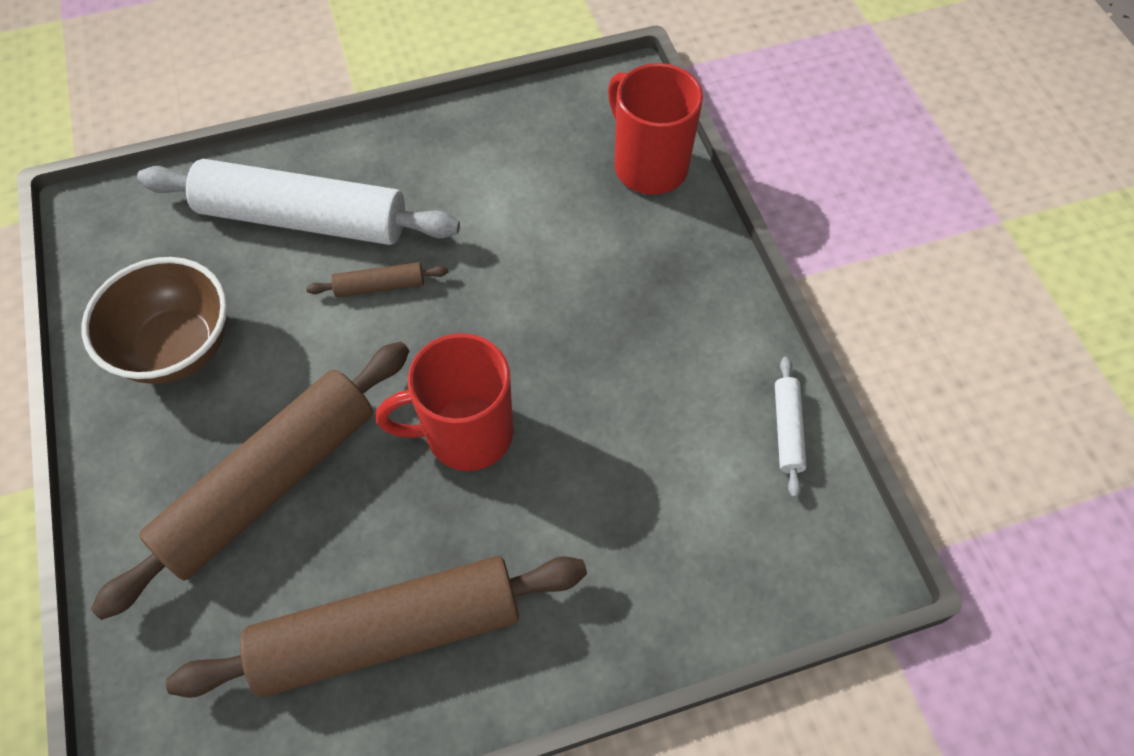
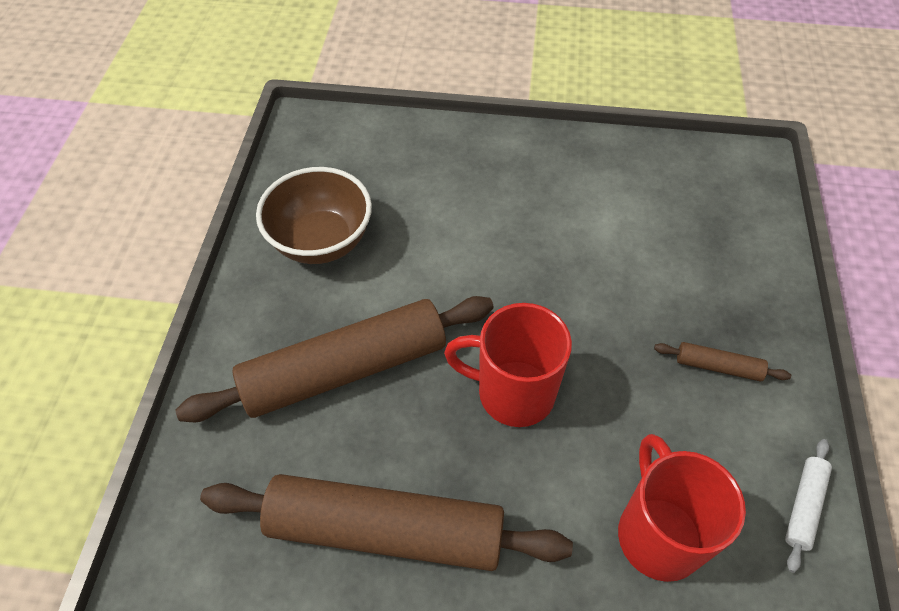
camera: 25 degrees right, 5 degrees down
white rolling pin [137,159,460,245] -> none
brown rolling pin [306,262,449,297] -> brown rolling pin moved to [654,342,791,382]
red mug [608,63,703,195] -> red mug moved to [618,434,746,582]

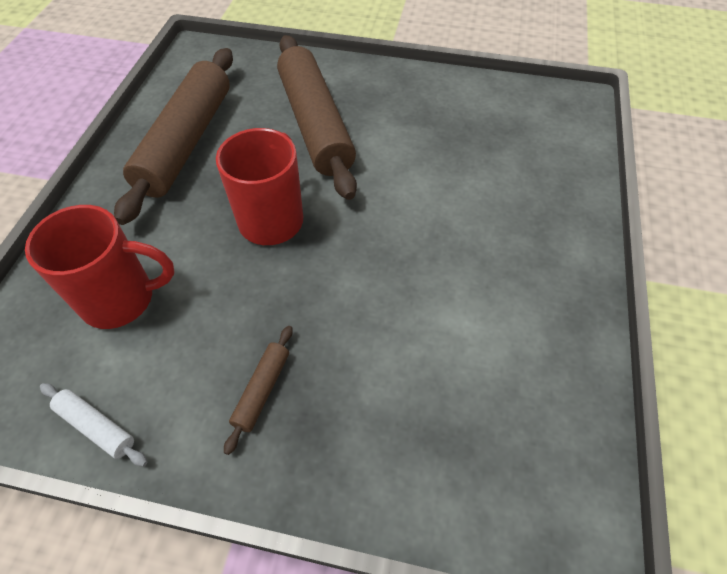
camera: 95 degrees right, 0 degrees up
brown bowl [256,167,372,264] -> none

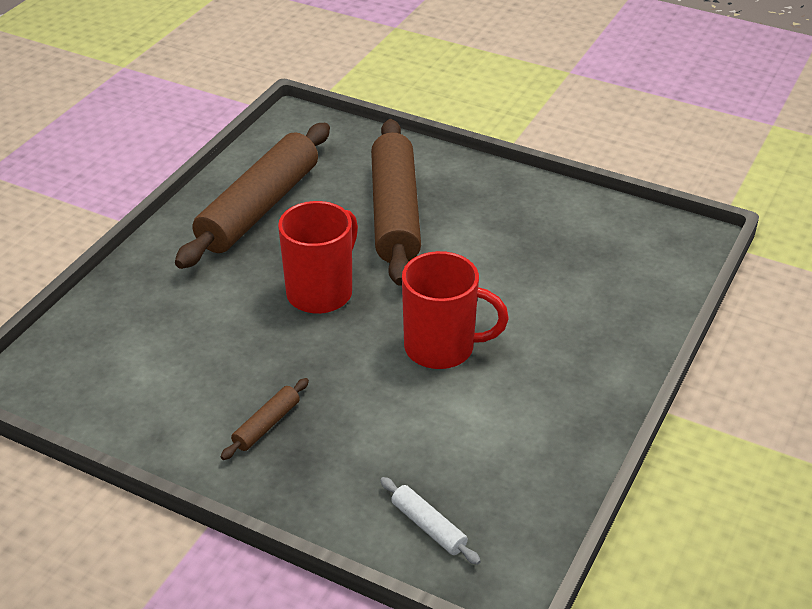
camera: 15 degrees right, 15 degrees down
red mug [25,205,174,329] -> red mug moved to [402,251,509,369]
white rolling pin [40,383,147,466] -> white rolling pin moved to [380,477,481,565]

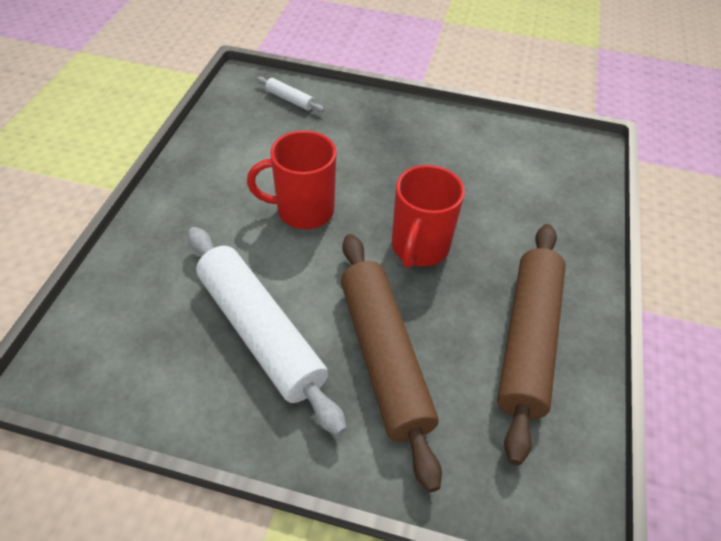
camera: 165 degrees right, 10 degrees up
brown rolling pin [221,378,309,460] -> none
none -> white rolling pin [188,227,347,436]

